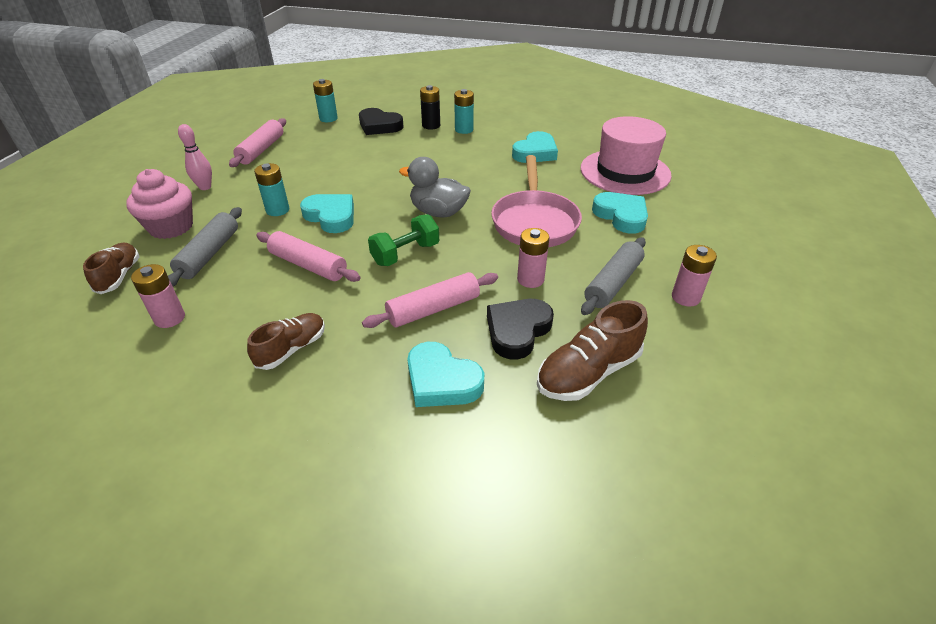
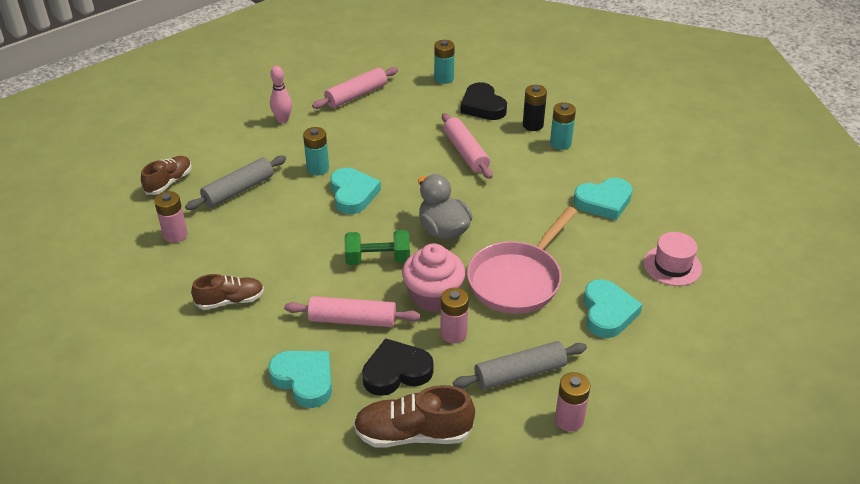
camera: 35 degrees right, 0 degrees up
pink cupcake [126,169,193,239] -> pink cupcake moved to [402,243,465,312]
pink rolling pin [256,231,361,282] -> pink rolling pin moved to [442,113,492,179]
turquoise heart [407,342,484,407] -> turquoise heart turned 150 degrees clockwise [268,351,332,408]
pink hat [580,116,672,195] -> pink hat [644,232,702,286], size x0.54

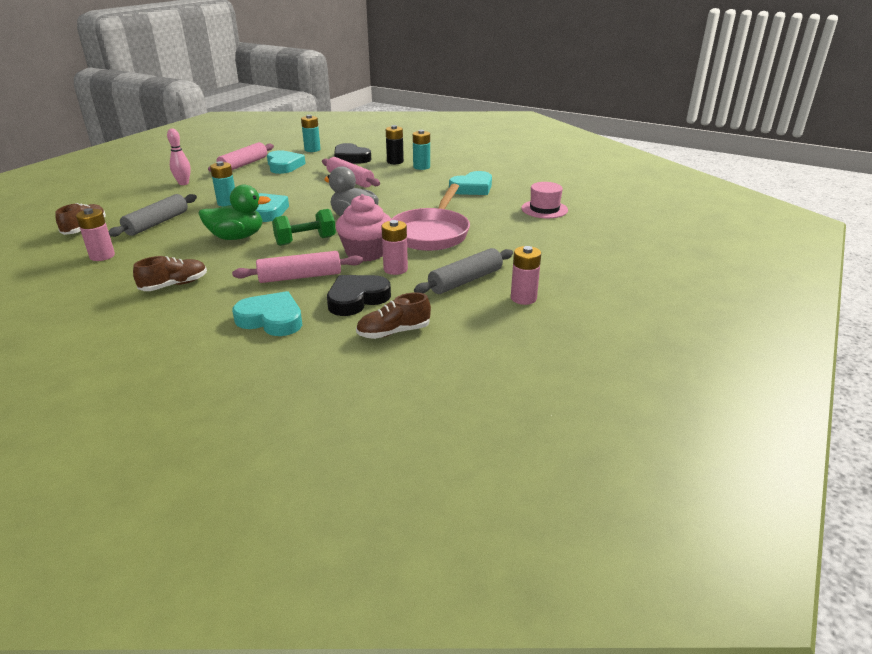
camera: 20 degrees left, 10 degrees down
brown shoe [353,385,475,448] -> brown shoe [356,292,431,339], size x0.66
turquoise heart [584,279,643,338] -> turquoise heart moved to [267,150,306,174]
none -> green duck [198,185,271,240]

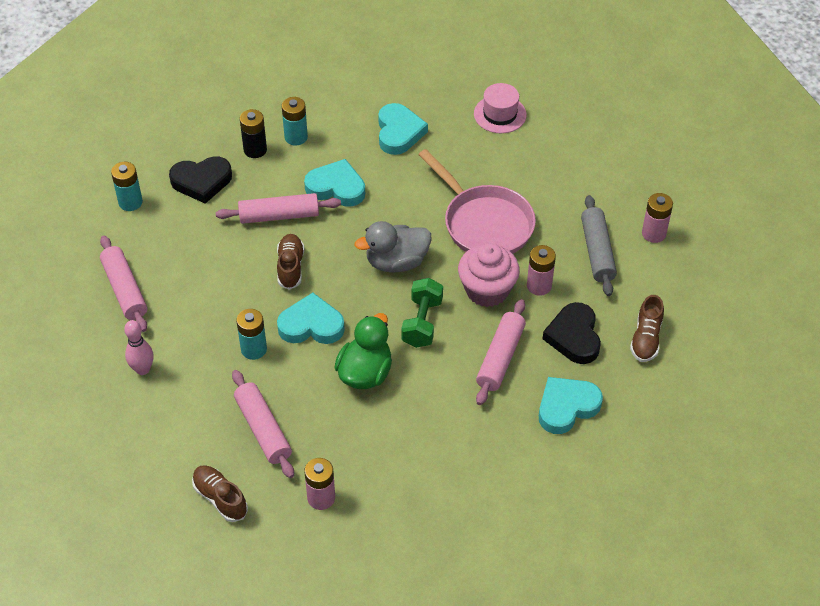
camera: 55 degrees left, 20 degrees up
grey rolling pin [108,194,197,237] -> pink rolling pin [232,370,294,478]
brown shoe [133,256,207,291] -> brown shoe moved to [277,234,304,290]
turquoise heart [267,150,306,174] -> turquoise heart moved to [304,159,365,207]

